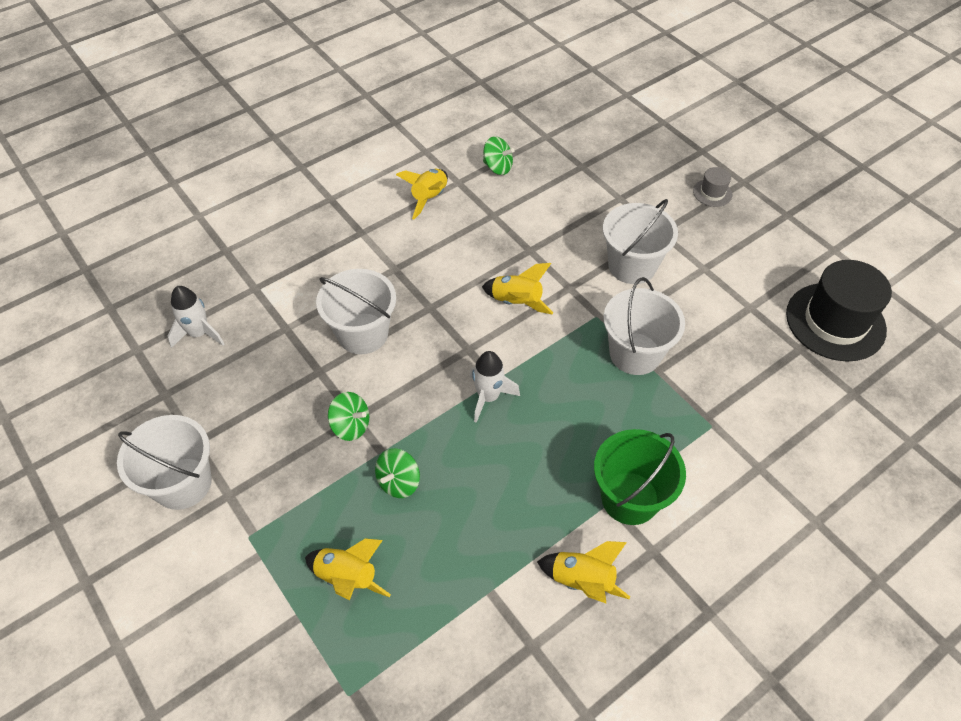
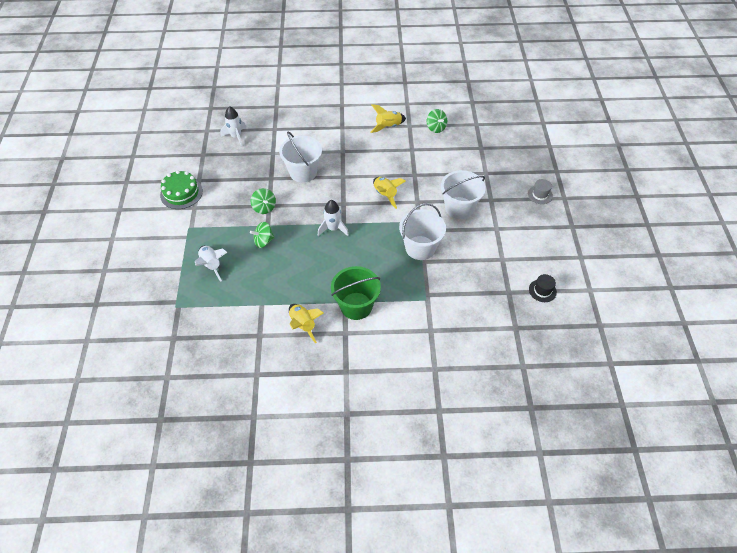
camera: 35 degrees right, 0 degrees up
white bucket [117,415,212,510] -> green cake [160,170,203,209]
yellow rocket [305,539,391,600] -> white rocket [195,245,227,282]
black hat [786,260,892,361] -> black hat [529,274,557,302], size x0.45

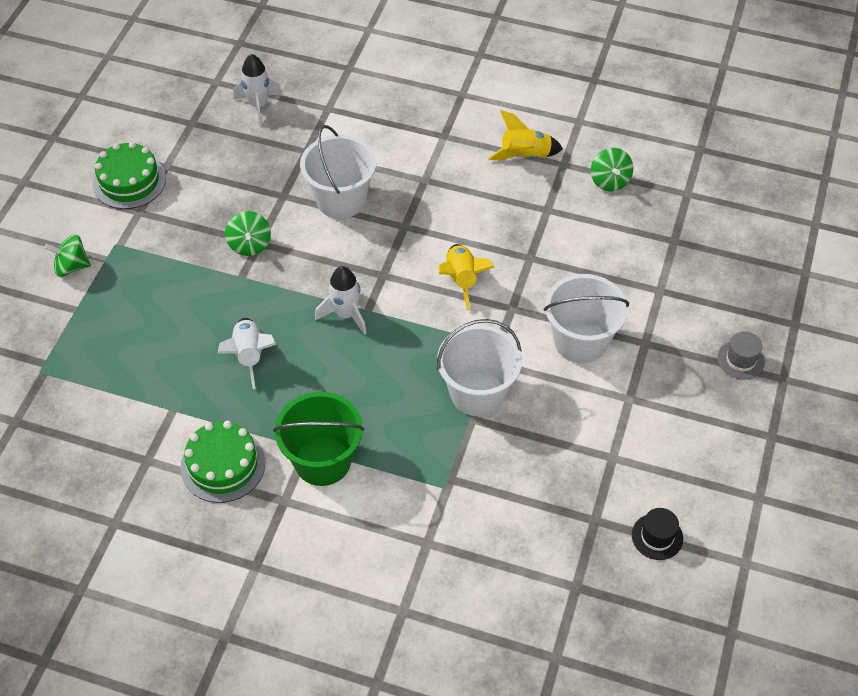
camera: 20 degrees right, 0 degrees up
white rocket [195,245,227,282] -> white rocket moved to [218,318,277,389]
green spinning top [250,222,275,248] -> green spinning top moved to [45,235,91,277]
yellow rocket [289,304,324,344] -> green cake [180,421,266,503]

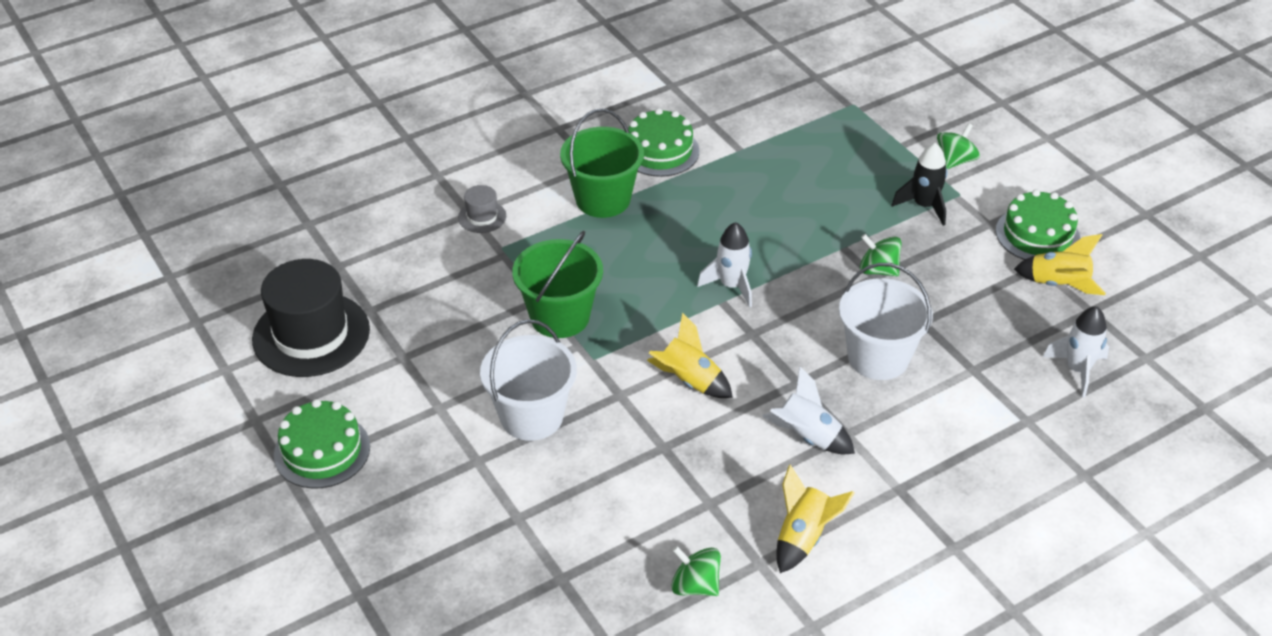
camera: 130 degrees right, 10 degrees down
white rocket [218,318,277,389] -> white rocket moved to [762,367,855,454]
white bucket [437,319,522,416] -> green bucket [512,231,603,338]
black hat [632,508,683,560] -> black hat [252,259,370,377], size x2.23
grey hat [717,331,765,379] -> grey hat moved to [458,185,506,233]
none -> green cake [274,399,370,489]
none -> black rocket [892,143,948,226]
none -> yellow rocket [1014,234,1106,295]

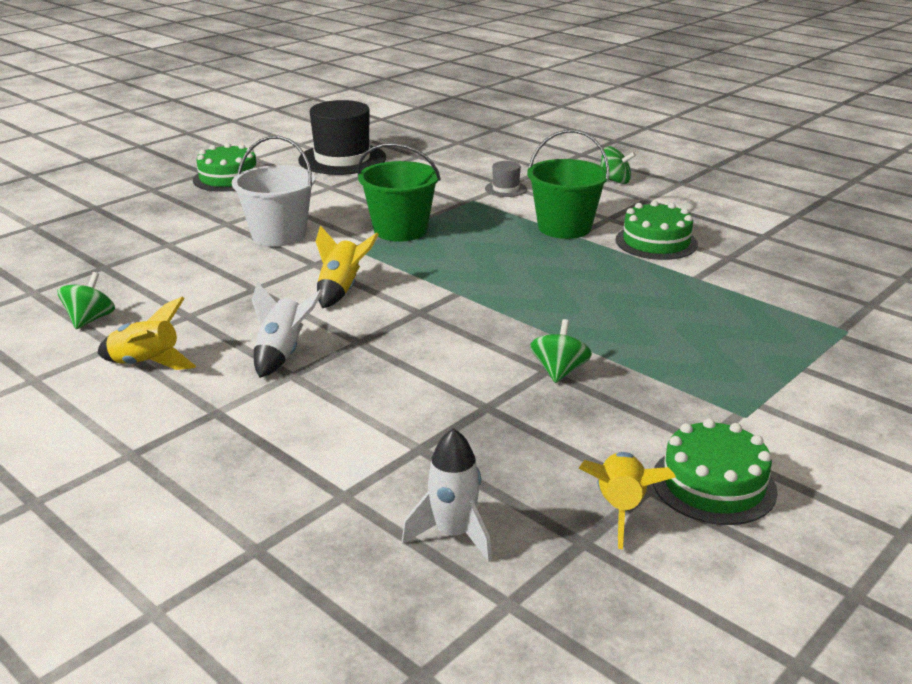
camera: 75 degrees right, 15 degrees down
white rocket [697,222,752,308] -> none
white bucket [839,263,933,380] -> none
black rocket [892,143,948,226] -> none
green spinning top [937,123,980,169] -> green spinning top moved to [600,146,636,184]

